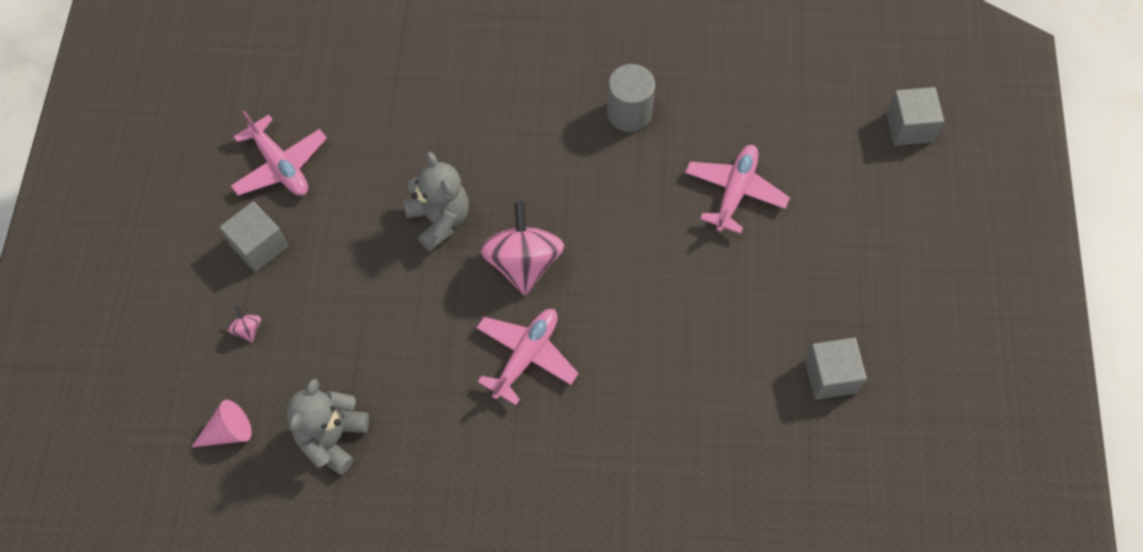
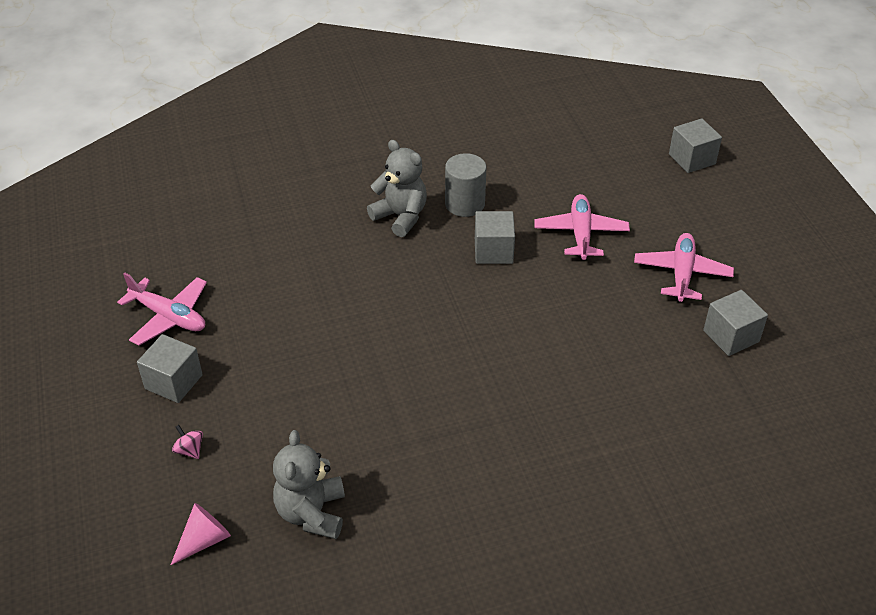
camera: 20 degrees left, 20 degrees down
grey teddy bear [403,152,469,252] -> grey teddy bear moved to [367,140,427,237]
pink plane [476,309,579,405] -> pink plane moved to [634,233,734,302]
pink spinning top [480,202,564,296] -> none
none -> grey cube [475,211,515,264]

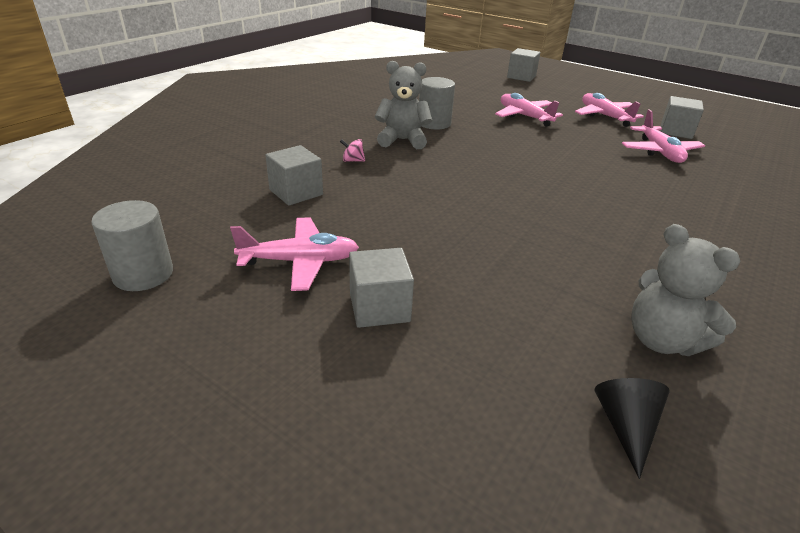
camera: 40 degrees left, 10 degrees down
pink cone [171,503,231,565] -> black cone [594,378,670,479]
pink spinning top [172,425,203,459] -> pink spinning top moved to [340,139,365,162]
grey cube [475,211,515,264] -> grey cube moved to [265,145,323,206]
none -> grey cylinder [91,200,173,291]
none -> pink plane [622,109,705,163]

